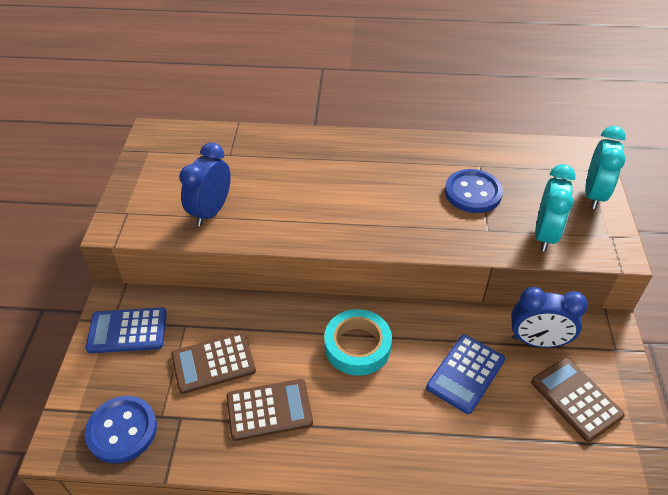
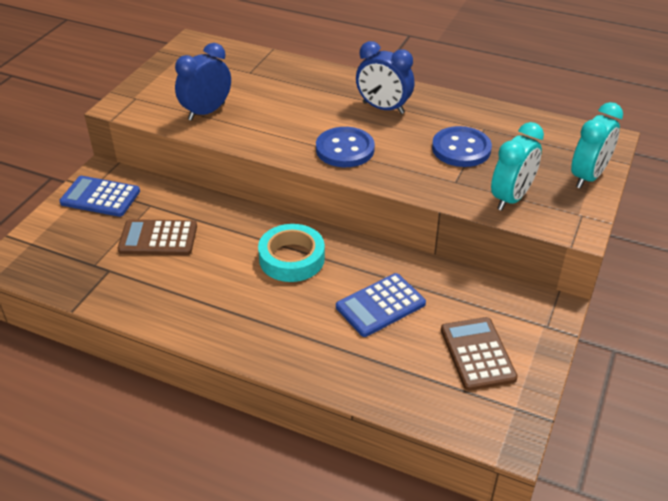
camera: 20 degrees right, 5 degrees down
blue button [85,396,157,464] -> blue button moved to [316,127,375,167]
brown calculator [227,379,313,441] -> none
blue clock [511,287,588,348] -> blue clock moved to [356,41,414,114]

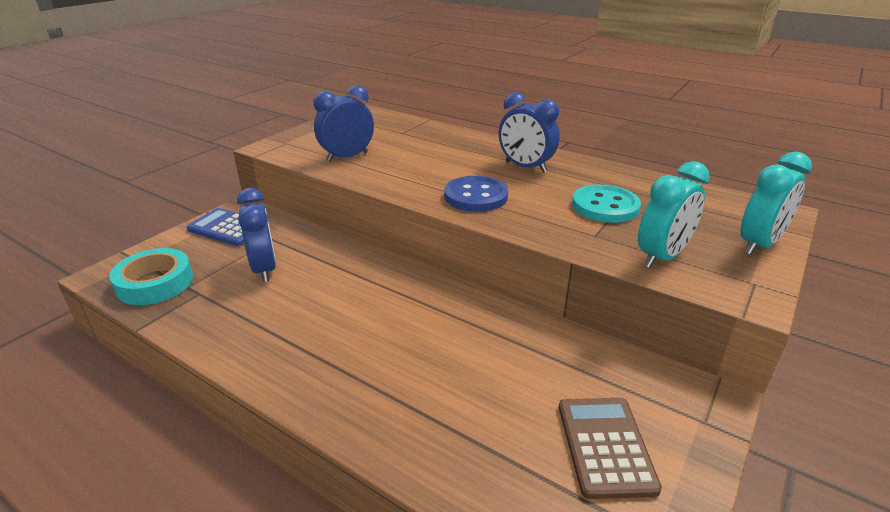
camera: 10 degrees right, 10 degrees down
brown calculator [117,219,197,255] -> blue clock [237,188,276,282]
turquoise tape [258,224,325,282] -> turquoise tape moved to [109,248,193,305]
blue calculator [336,273,426,337] -> none
blue button [432,126,492,167] -> turquoise button [572,185,641,223]

